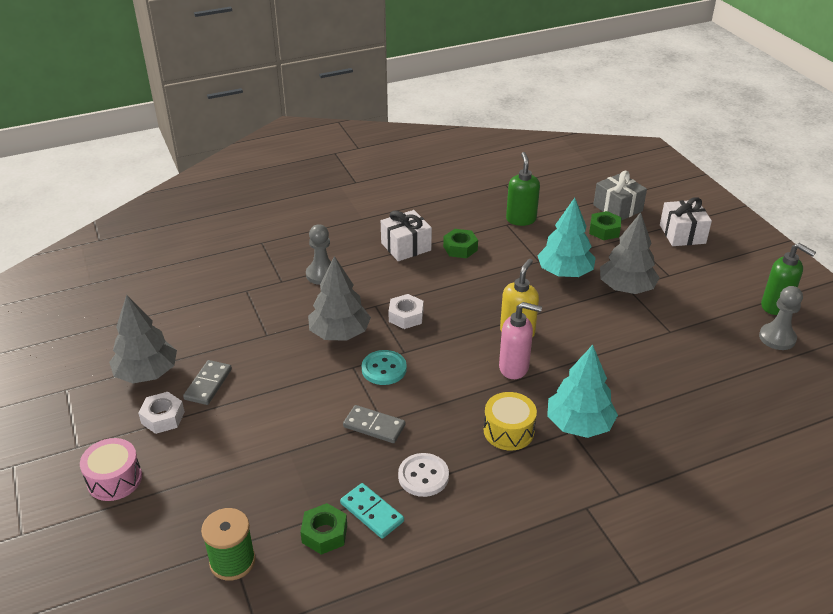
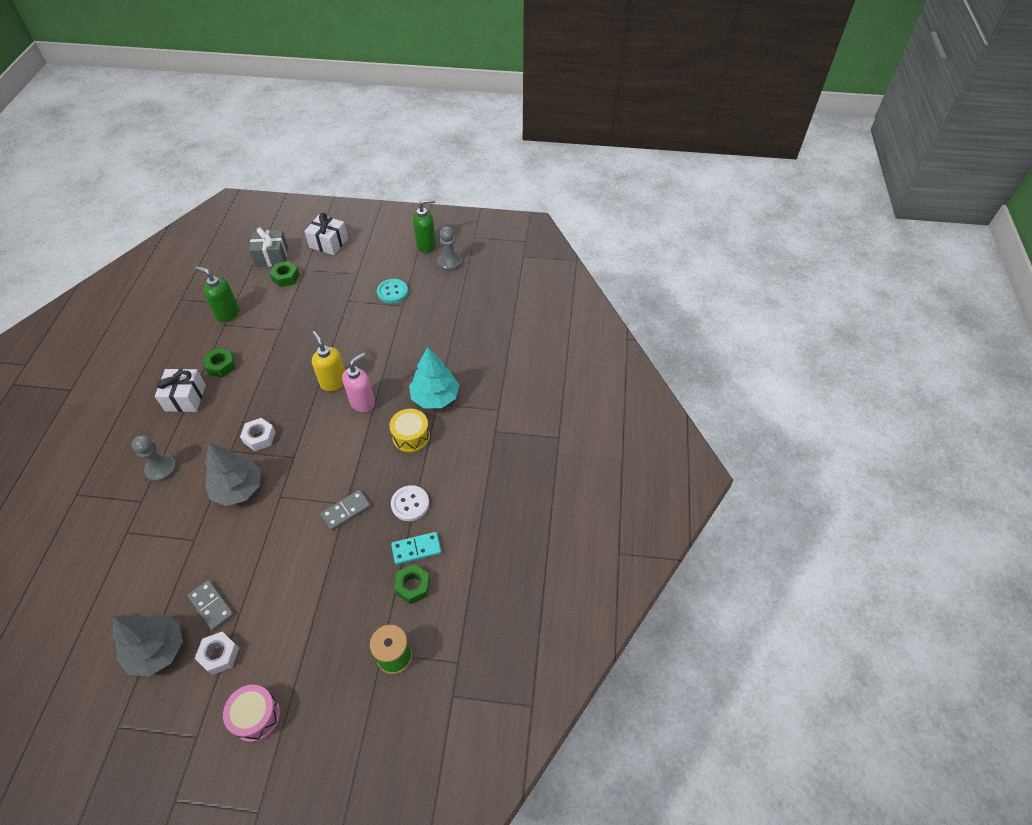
camera: 60 degrees left, 15 degrees up
turquoise button [362,350,407,385] -> turquoise button moved to [377,279,408,303]
turquoise tree [537,198,595,277] -> none
grey tree [600,212,660,294] -> none

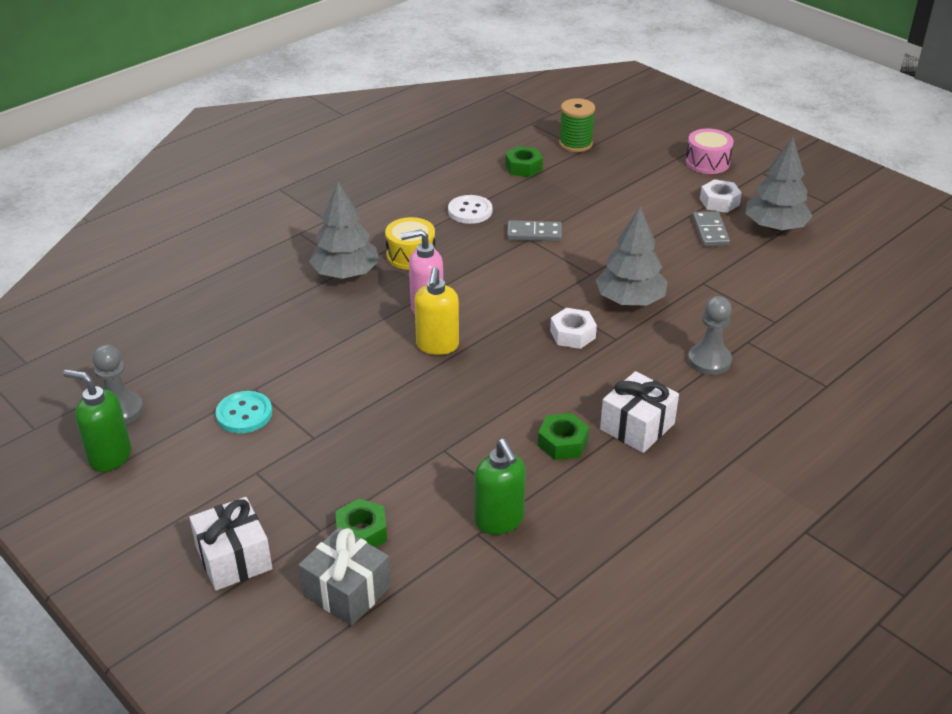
camera: 140 degrees left, 15 degrees down
turquoise domino [391,532,441,565] -> none
turquoise tree [409,347,459,408] -> grey tree [309,182,379,279]

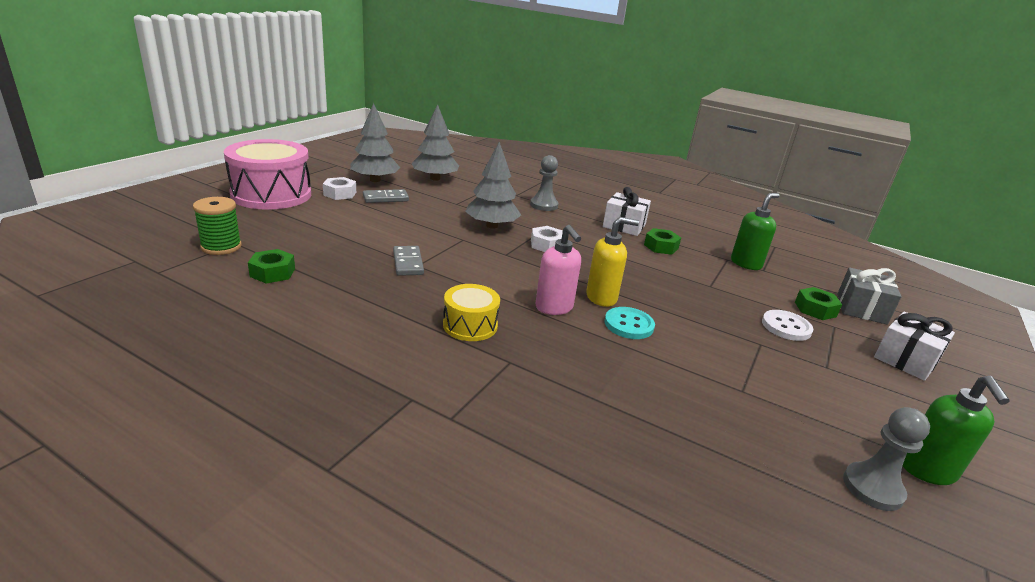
camera: 110 degrees left, 10 degrees down
turquoise button [215,391,272,433] -> turquoise button moved to [604,307,655,339]
grey tree [309,182,379,279] -> grey tree moved to [412,104,459,181]
white button [448,195,492,224] -> white button moved to [762,310,813,341]
pink drum [686,128,733,174] -> pink drum [224,139,311,210], size x1.92

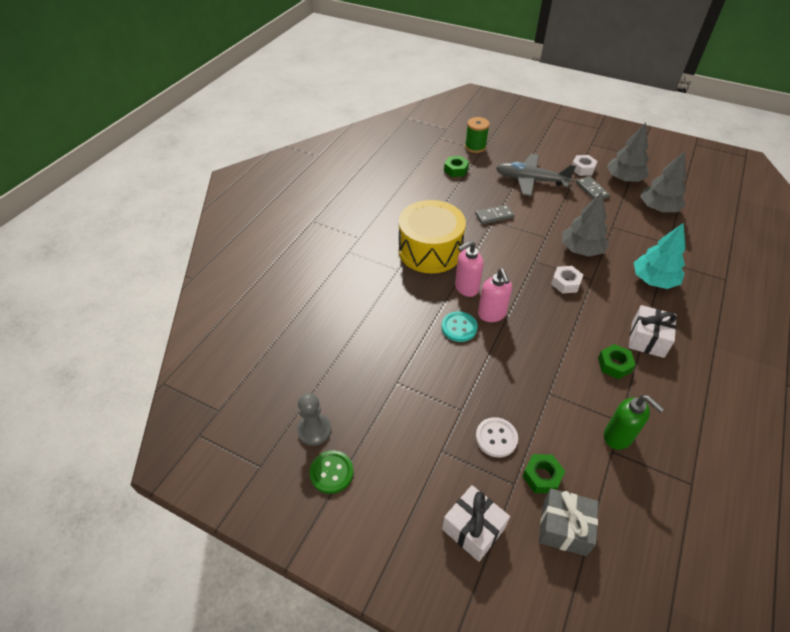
camera: 90 degrees right, 20 degrees up
pink drum [224,139,311,210] -> none
yellow drum [443,284,500,341] -> yellow drum [398,200,466,273], size x1.92
grey pawn [530,155,559,211] -> turquoise tree [634,223,686,289]
yellow soap dispenser [586,217,639,307] -> pink soap dispenser [478,268,512,322]
green soap dispenser [902,376,1010,485] -> green button [309,450,353,494]
none -> grey plane [496,154,576,196]

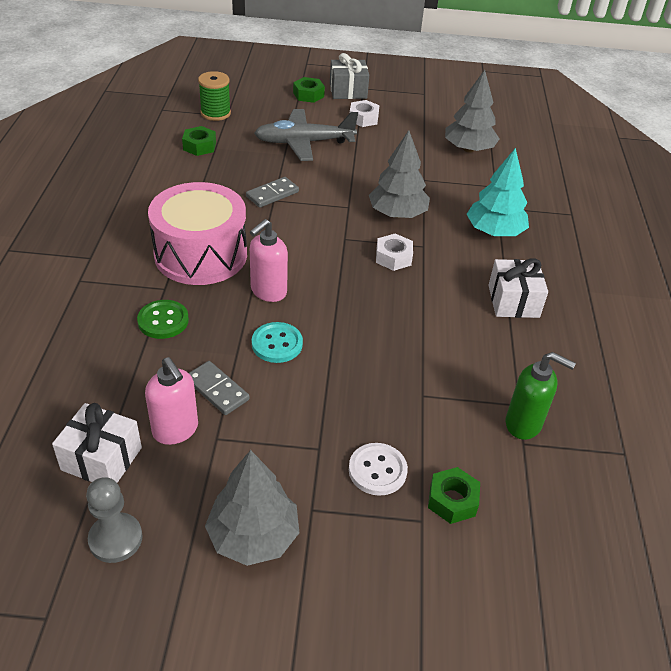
camera: 25 degrees left, 5 degrees down
green button [309,450,353,494] -> green button moved to [137,300,189,339]
yellow drum [398,200,466,273] -> pink drum [148,182,247,285]
white gift [442,485,510,562] -> white gift moved to [52,403,142,483]
pink soap dispenser [478,268,512,322] -> pink soap dispenser moved to [145,357,198,445]
grey gift [539,489,598,556] -> grey gift moved to [330,53,369,99]
grey domino [576,176,610,199] -> grey domino moved to [189,361,250,415]
green nut [598,344,636,379] -> green nut moved to [293,77,325,103]
grey tree [607,122,649,182] -> grey tree moved to [205,450,299,566]

